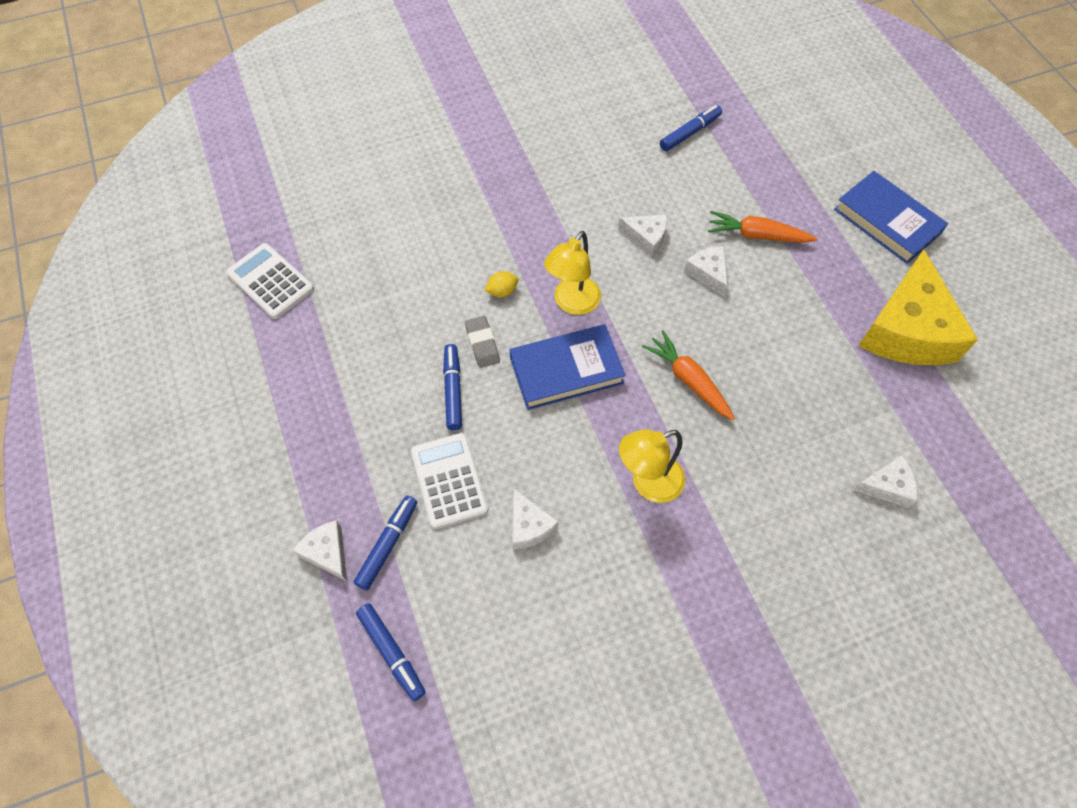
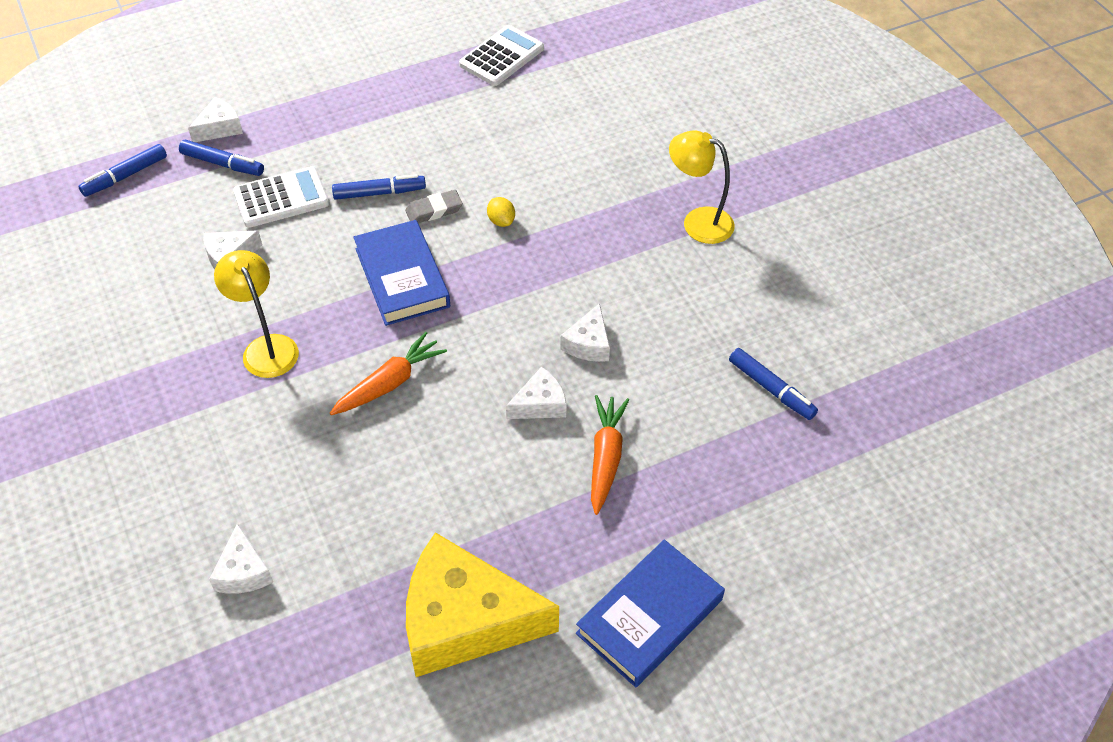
camera: 85 degrees right, 10 degrees down
yellow lamp [544,231,601,315] -> yellow lamp moved to [669,130,735,244]

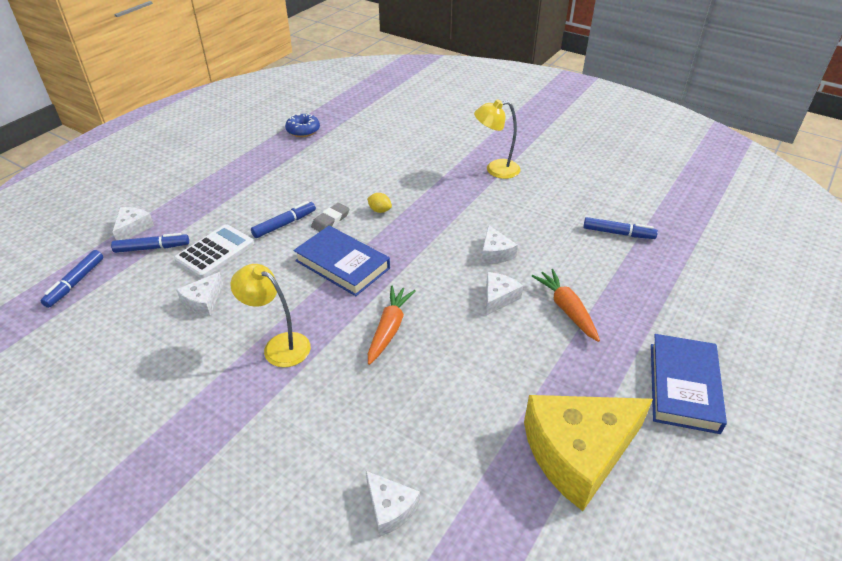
camera: 30 degrees left, 10 degrees down
white calculator [459,25,544,86] -> blue donut [285,113,320,137]

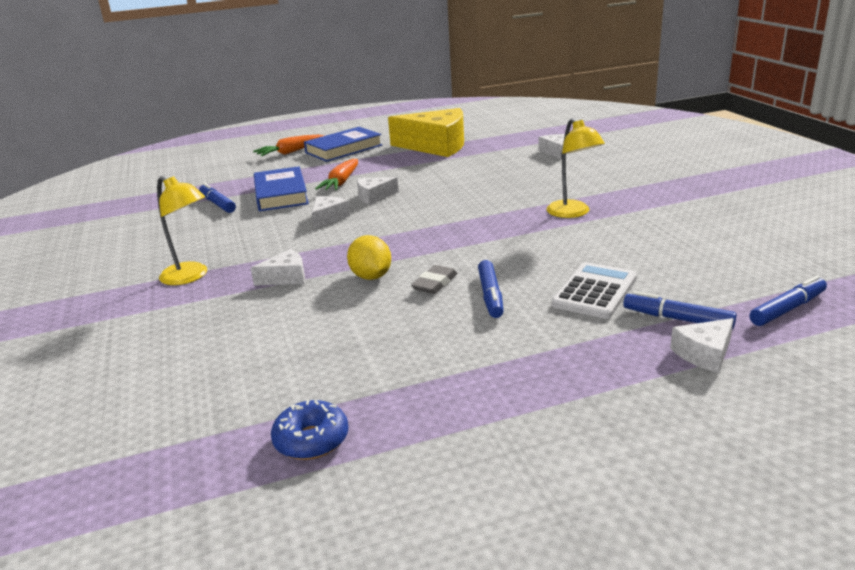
camera: 140 degrees left, 15 degrees down
white calculator [174,224,254,278] -> white calculator turned 135 degrees clockwise [552,262,637,319]
white cheese [176,272,223,316] -> white cheese moved to [250,249,305,286]
blue marker [251,201,316,238] -> blue marker turned 90 degrees counterclockwise [478,260,504,318]
blue book [294,226,390,296] -> blue book moved to [254,166,309,211]
grey eraser [311,203,350,232] -> grey eraser turned 45 degrees counterclockwise [411,265,457,294]
yellow lemon [367,193,392,213] -> yellow lemon [347,235,391,280], size x1.63
orange carrot [368,286,416,365] -> orange carrot moved to [253,135,325,156]

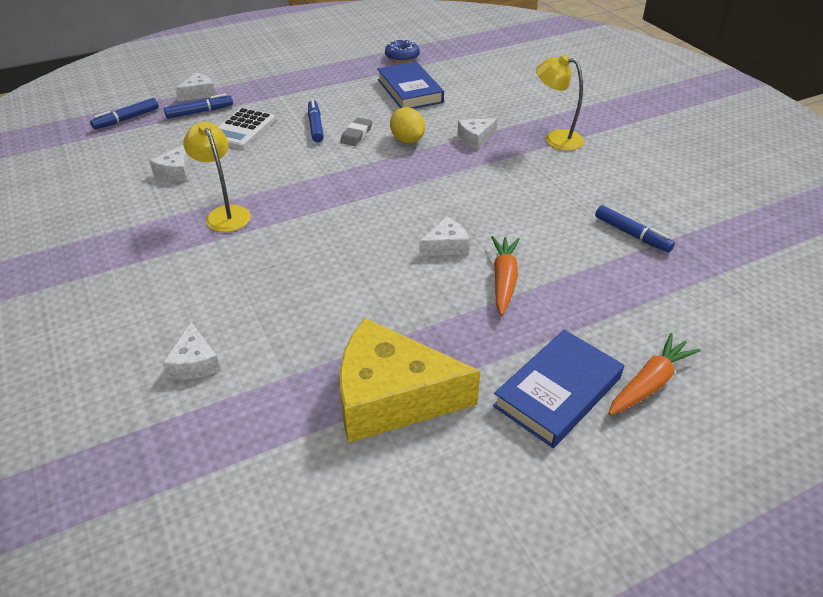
camera: 170 degrees right, 15 degrees up
blue book [254,166,309,211] -> blue book moved to [377,61,444,109]
white cheese [311,196,350,229] -> white cheese moved to [149,145,190,181]
blue marker [623,291,737,330] -> blue marker turned 45 degrees counterclockwise [164,94,233,119]

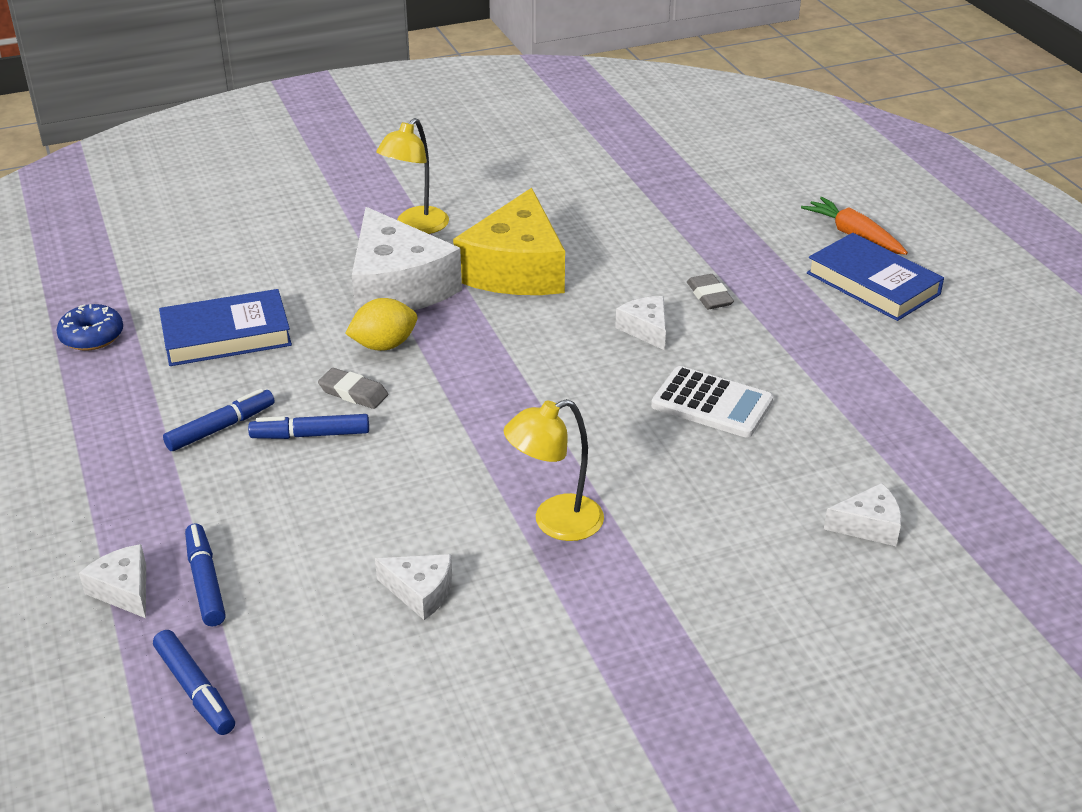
camera: 85 degrees left, 5 degrees down
white calculator [218,108,275,149] -> white calculator moved to [651,366,773,438]
yellow cheese [340,318,481,443] -> yellow cheese moved to [453,188,565,295]
white cheese [458,118,498,149] -> white cheese [352,207,462,314], size x2.19
orange carrot [491,236,520,315] -> grey eraser [687,274,734,309]
blue marker [595,205,675,252] -> blue marker moved to [163,389,275,451]

